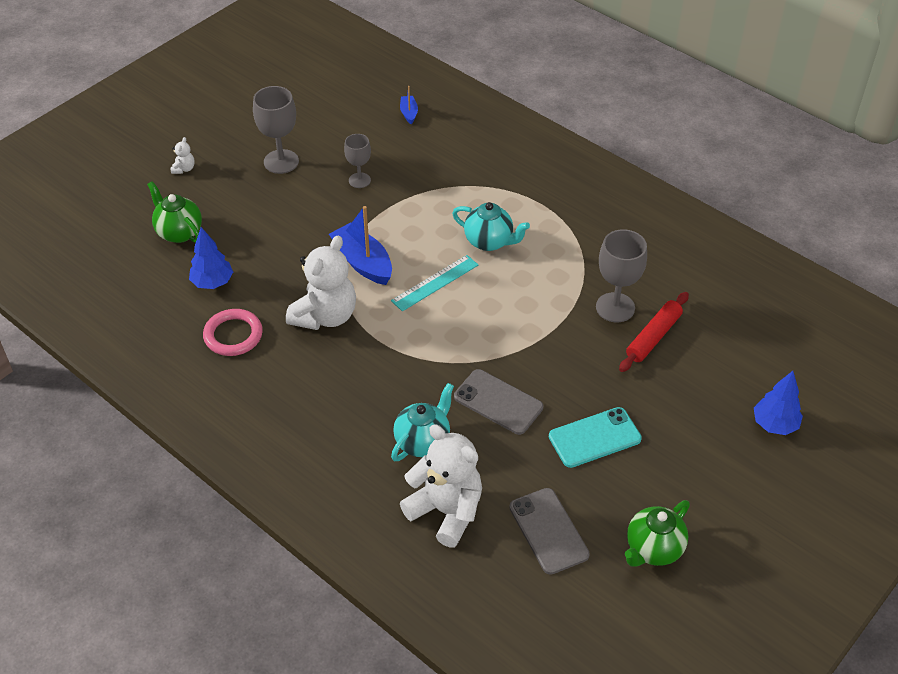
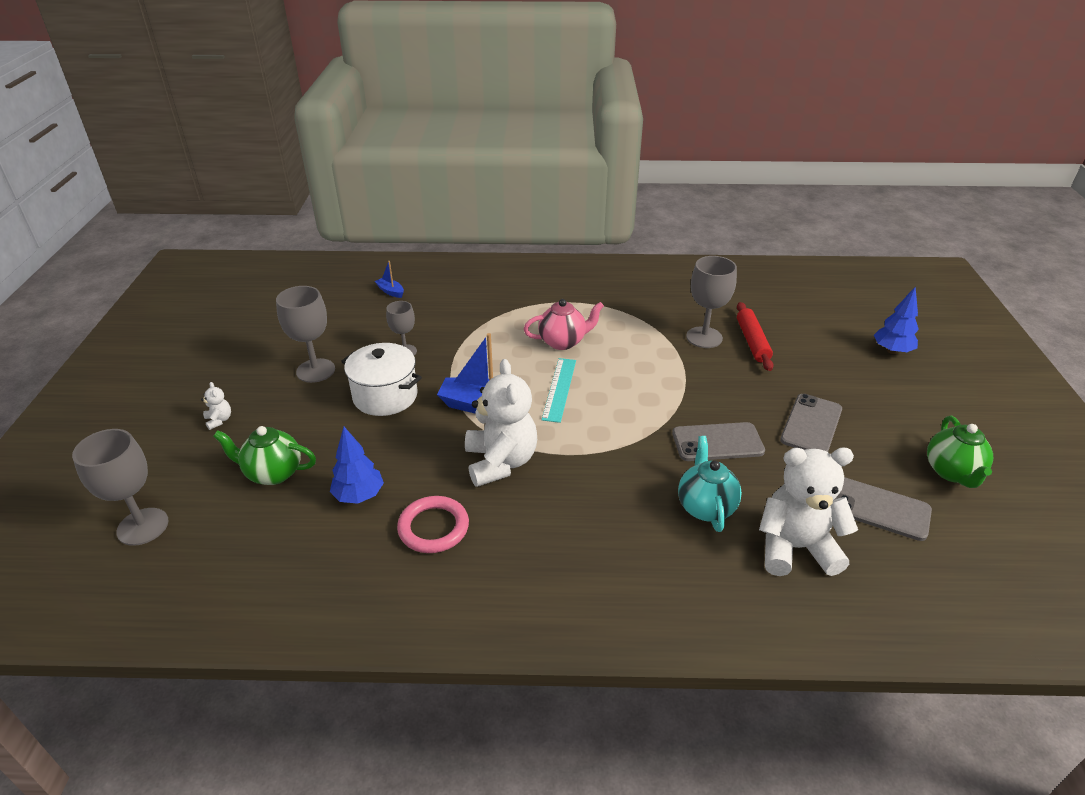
camera: 40 degrees left, 10 degrees down
turquoise teapot [452,202,530,251] -> pink teapot [524,299,604,350]
turquoise phone [549,407,642,468] -> grey phone [780,394,842,452]
none -> grey goblet [72,429,168,546]
none -> white pot [341,343,422,416]

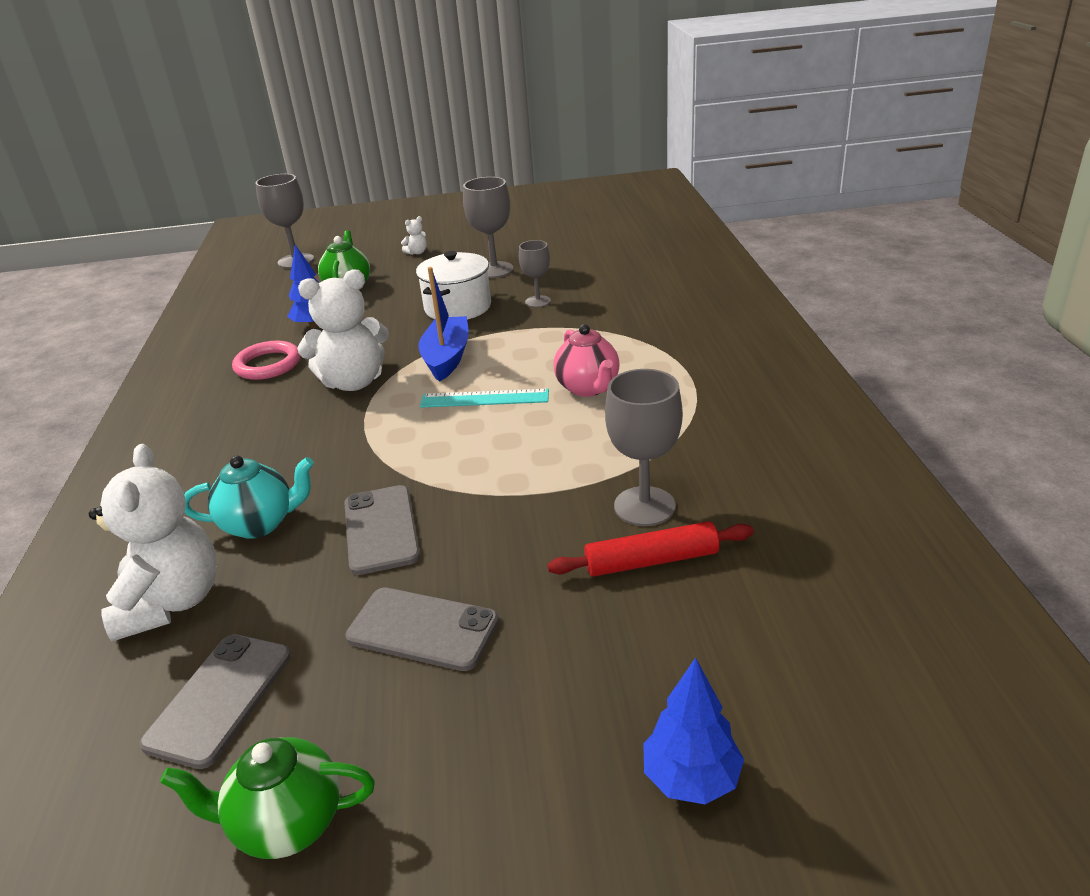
camera: 85 degrees right, 5 degrees down
blue boat [375,261,404,298] -> none

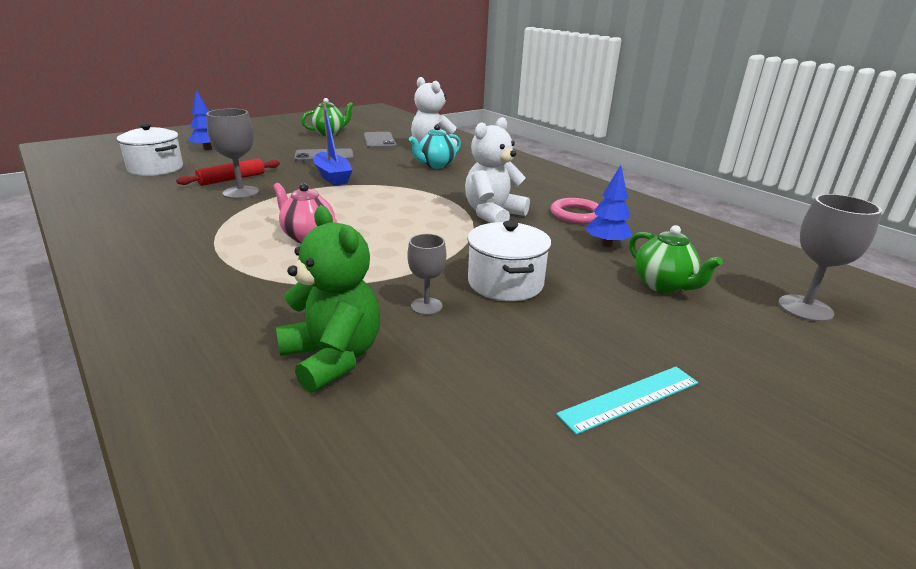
camera: 145 degrees right, 5 degrees down
grey phone [344,485,420,575] -> none
white teddy bear [401,216,427,255] -> none
blue boat [418,267,469,382] -> blue boat moved to [313,103,352,185]
turquoise ruler [420,389,549,408] -> turquoise ruler moved to [556,367,698,435]
grey goblet [463,177,513,278] -> none
none -> white pot [117,124,183,176]
none -> green teddy bear [276,206,380,393]

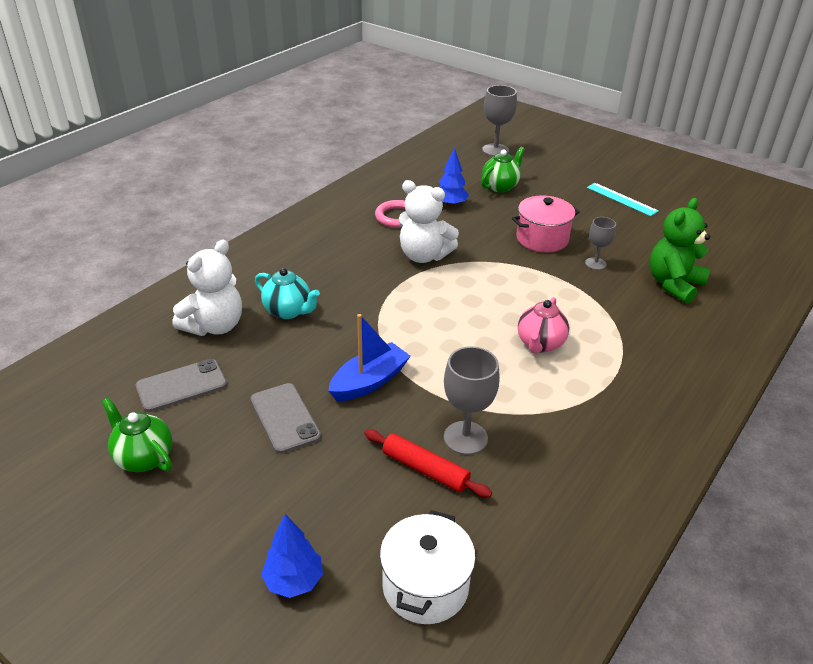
camera: 105 degrees left, 10 degrees up
white pot [467,221,551,301] -> pink pot [512,195,580,253]

